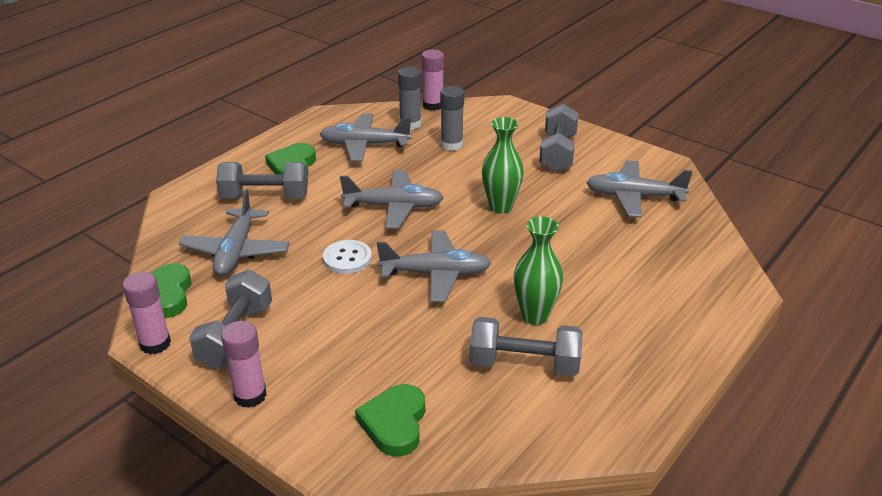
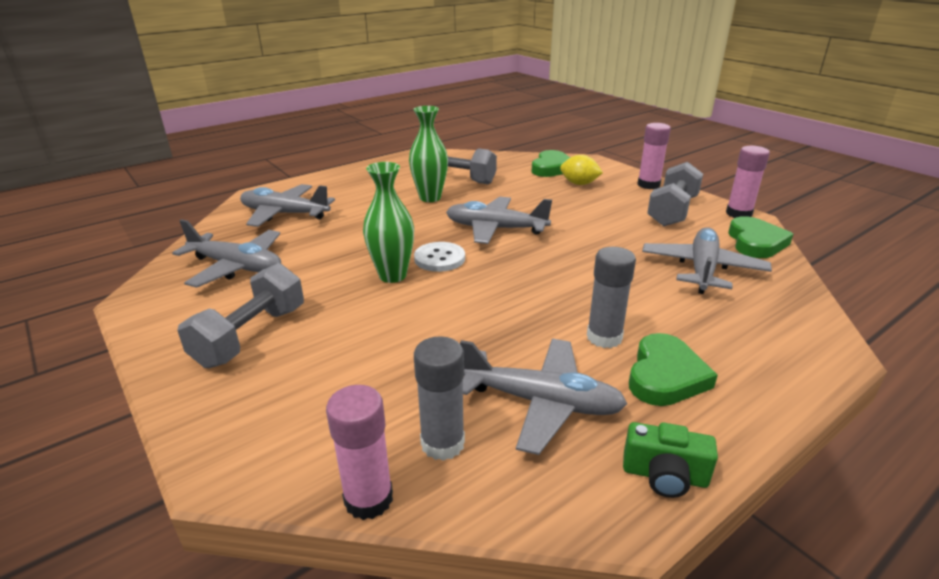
camera: 165 degrees left, 5 degrees down
grey dumbbell [216,162,308,198] -> none
white button [323,240,372,274] -> white button moved to [414,242,465,272]
grey plane [340,170,444,229] -> grey plane moved to [240,184,335,227]
grey glue stick [440,86,464,151] -> grey glue stick moved to [587,247,636,348]
none -> yellow lemon [560,155,603,185]
none -> green camera [623,422,718,498]

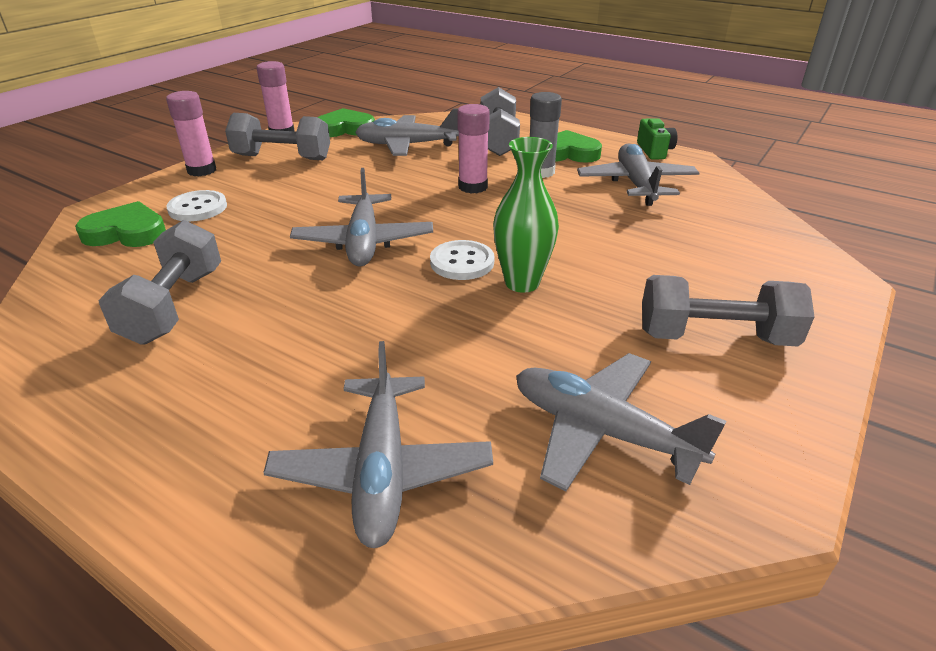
camera: 110 degrees left, 5 degrees up
grey plane [172,219,281,288] -> grey plane turned 60 degrees counterclockwise [516,353,726,491]
pink glue stick [326,385,393,520] -> pink glue stick moved to [457,104,490,194]
green vase [409,106,448,202] -> none
grey glue stick [414,336,465,461] -> none
yellow lemon [560,155,603,185] -> white button [166,190,227,221]
none -> grey dumbbell [481,87,520,156]

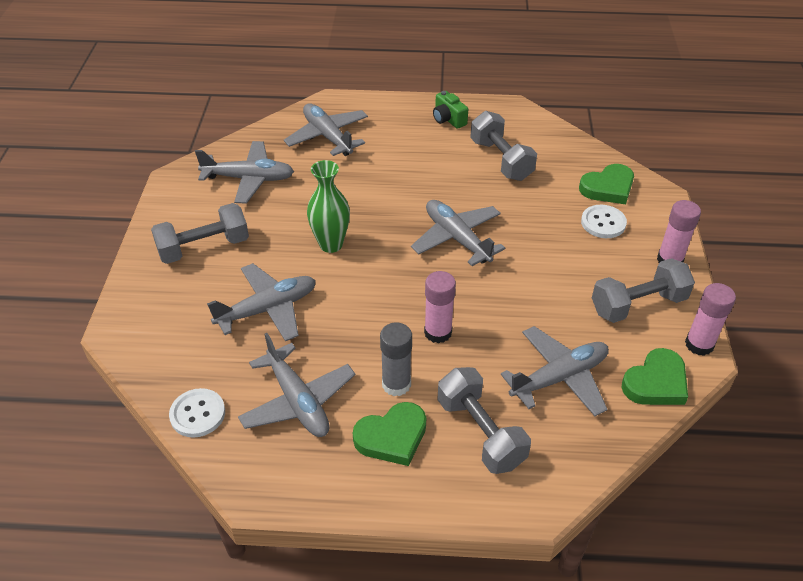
camera: 150 degrees right, 10 degrees up
white button [430,240,494,280] -> white button moved to [169,388,225,438]
green camera [637,118,677,160] -> green camera moved to [433,91,468,129]
none -> grey plane [207,263,316,341]

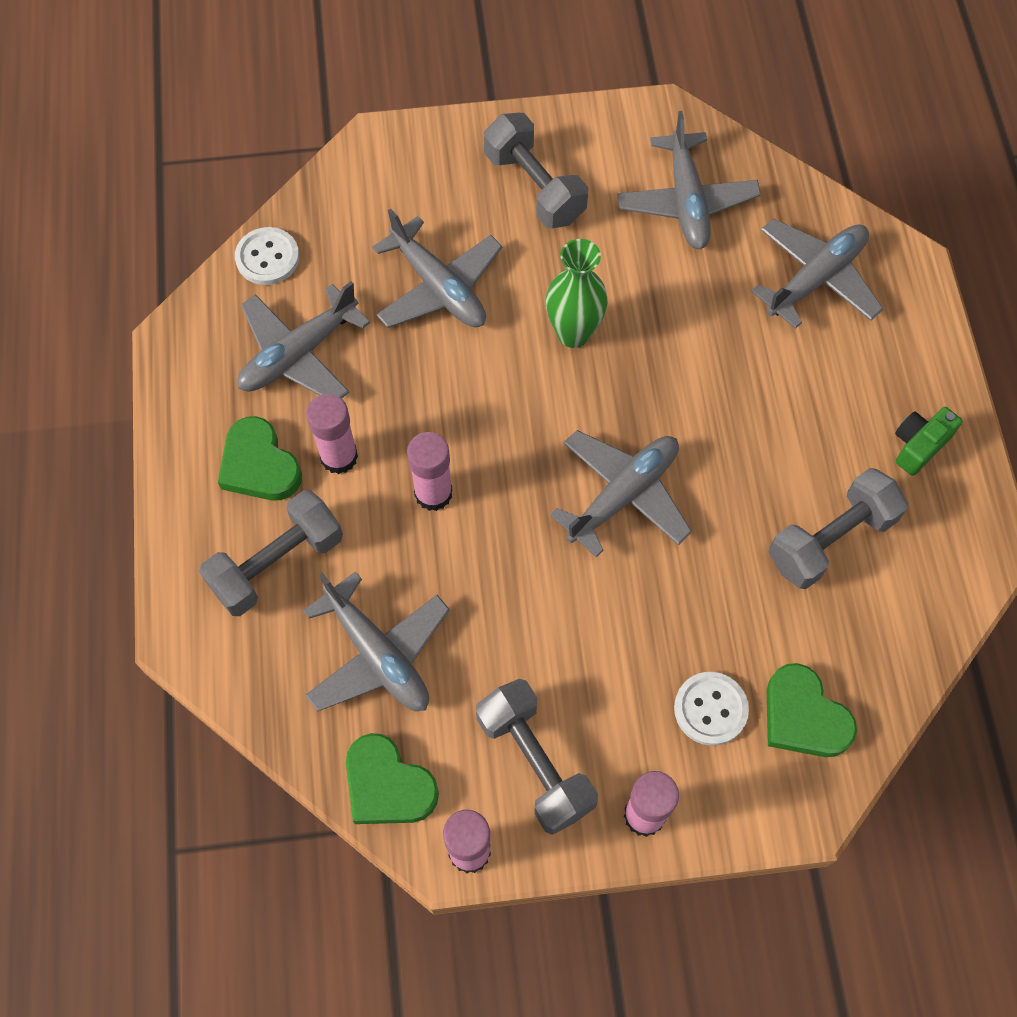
camera: 80 degrees right, 20 degrees up
grey glue stick [380,322,412,396] -> pink glue stick [306,394,358,474]

